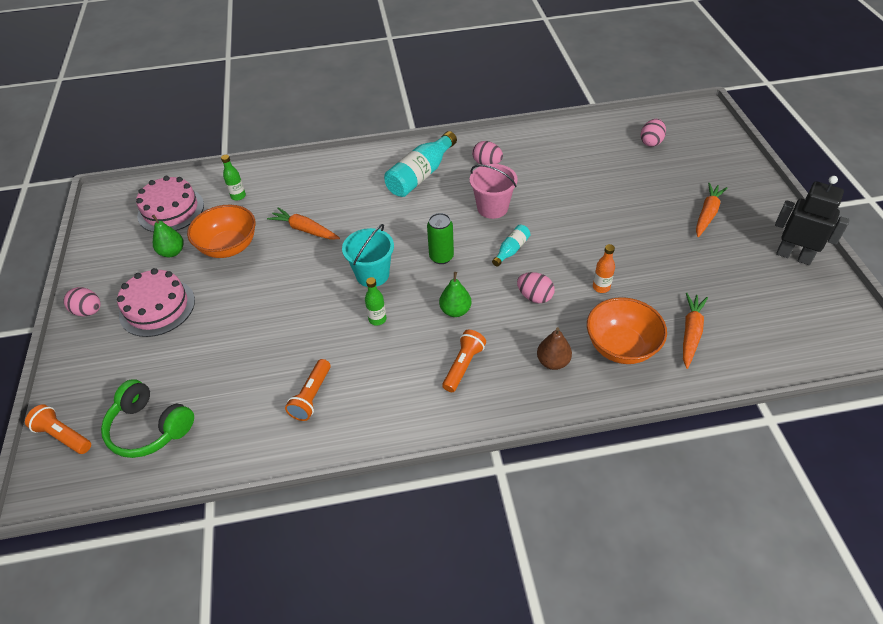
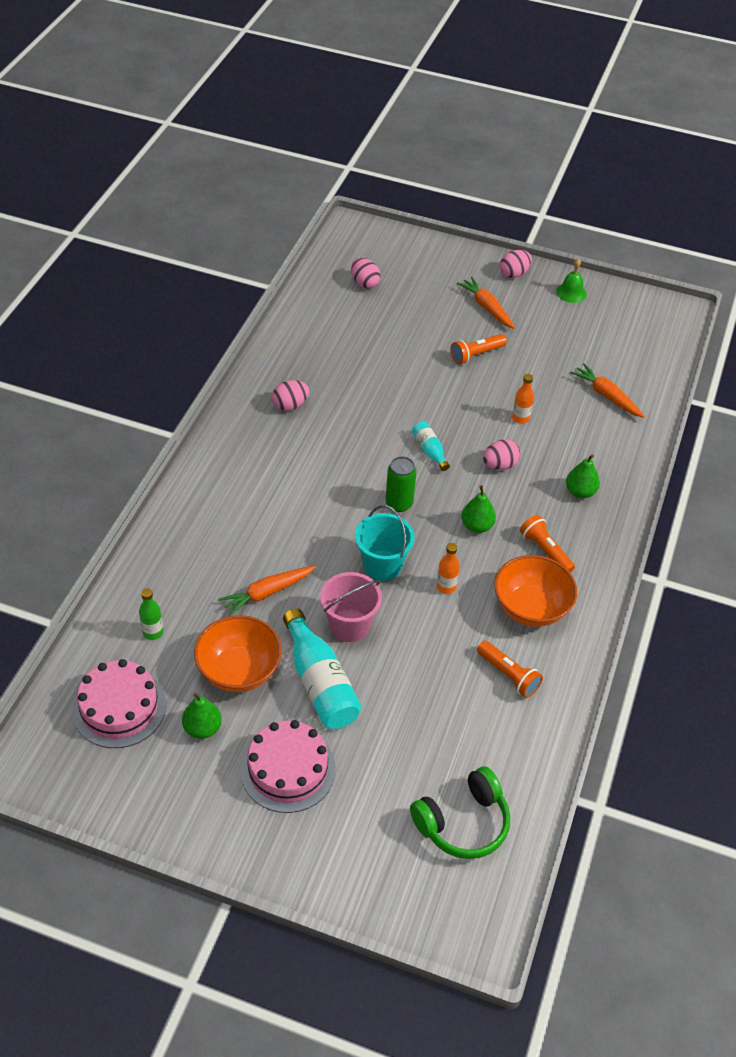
camera: 65 degrees left, 0 degrees up
orange flashlight [25,404,91,454] -> orange flashlight moved to [451,334,507,364]
pink egg [64,287,101,316] -> pink egg moved to [500,250,532,278]
green bottle [365,277,386,326] -> orange bottle [437,543,460,594]
turquoise bottle [384,131,457,197] -> turquoise bottle moved to [283,608,361,729]
pink bucket [470,164,518,219] -> pink bucket moved to [320,572,382,642]
brown pear [537,327,572,370] -> green pear [566,454,600,499]
orange bowl [587,297,667,364] -> orange bowl moved to [494,555,577,627]
black robot [775,176,850,265] -> green bell [556,259,587,303]

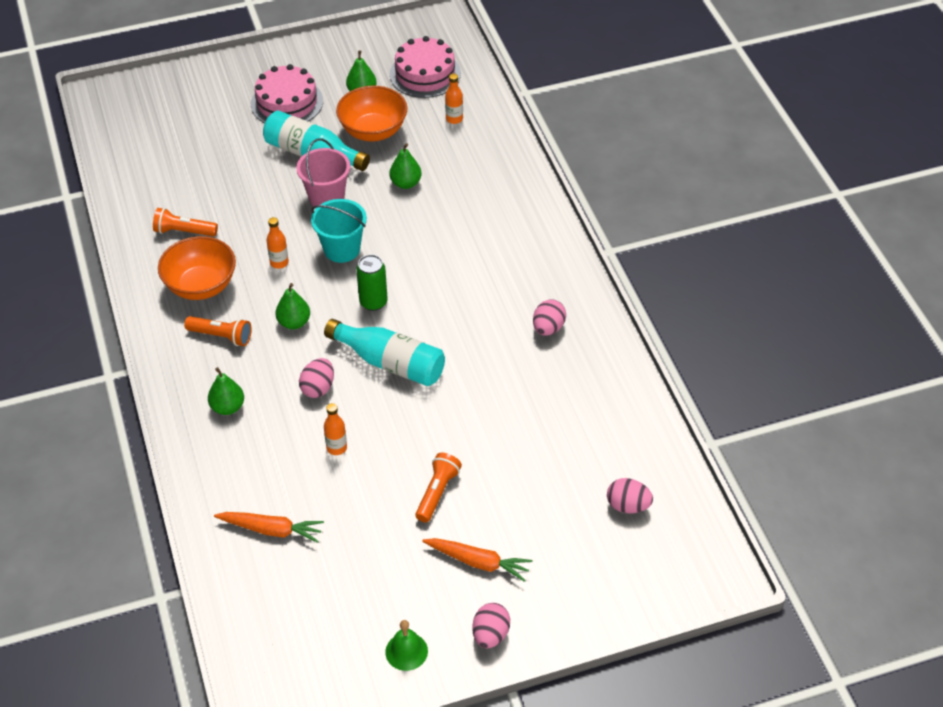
camera: 145 degrees right, 0 degrees up
green bottle [139,588,163,640] -> orange bottle [445,73,463,124]
orange carrot [218,566,316,616] -> green pear [389,143,422,189]
green headphones [410,766,510,859] -> none
turquoise bottle [412,421,450,471] -> turquoise bottle [324,319,445,386], size x1.95

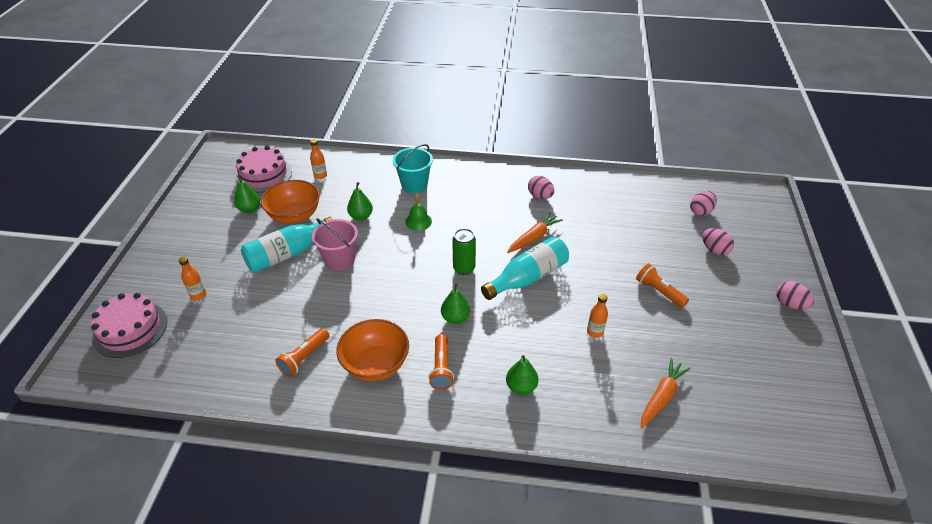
camera: 65 degrees left, 5 degrees down
orange flashlight [184,316,252,346] -> orange flashlight turned 135 degrees clockwise [428,334,454,390]
pink cake [251,64,323,123] -> pink cake moved to [91,293,167,358]
orange bottle [266,217,289,269] -> orange bottle moved to [179,256,206,300]
pink egg [299,358,334,398] -> pink egg moved to [702,228,734,256]
turquoise bucket [311,199,367,263] -> turquoise bucket moved to [393,144,433,193]
green bell [385,620,428,671] -> green bell moved to [405,193,432,231]
orange carrot [422,538,533,582] -> orange carrot moved to [507,212,563,253]

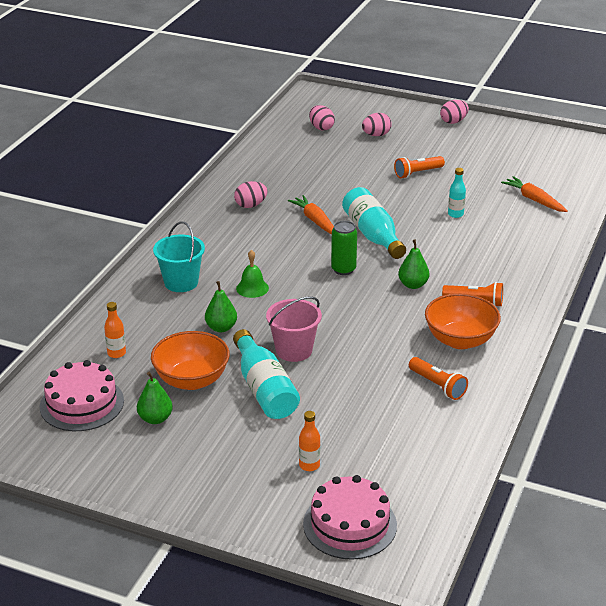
camera: 75 degrees left, 10 degrees down
green pear [506,355,538,395] -> none
orange bottle [587,293,608,338] -> turquoise bottle [448,168,466,218]

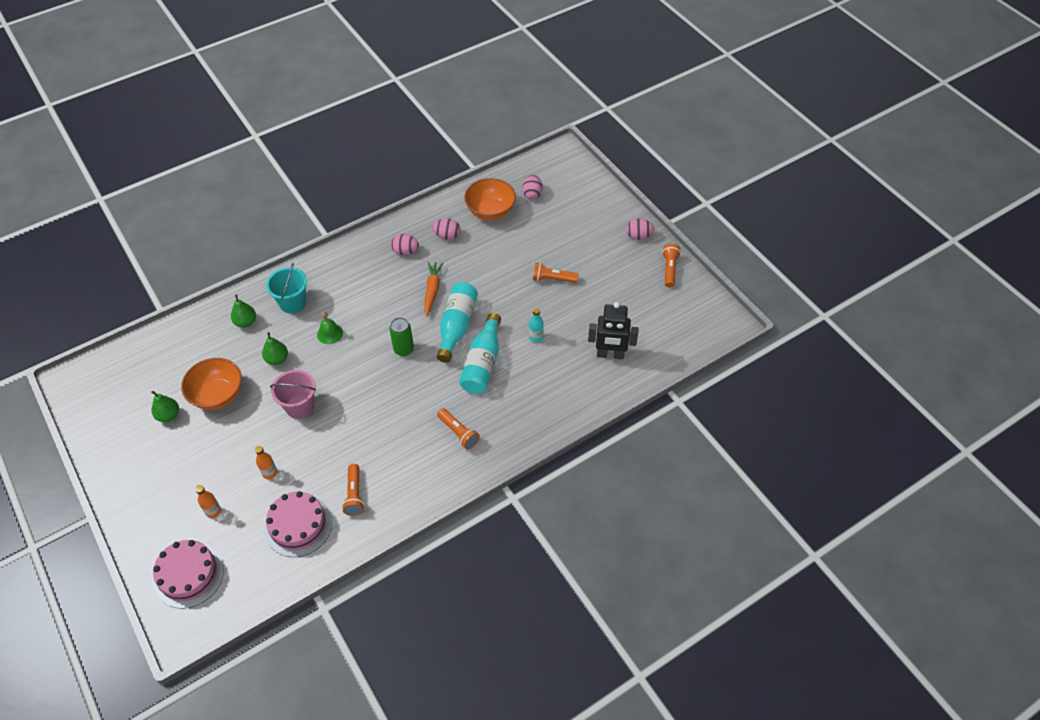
camera: 35 degrees right, 20 degrees up
pink cake [40,360,124,431] -> pink cake moved to [264,491,332,557]
orange bottle [104,302,126,358] -> orange bottle moved to [255,446,277,479]
turquoise bottle [233,329,300,419] -> turquoise bottle moved to [459,313,501,394]
pink egg [362,113,392,136] -> pink egg moved to [433,218,461,240]
green pear [398,239,430,289] -> green pear moved to [231,294,256,328]
orange bowl [425,293,501,349] -> orange bowl moved to [464,178,516,221]
orange carrot [501,176,568,212] -> black robot [588,302,639,359]
none -> orange flashlight [662,244,681,287]

